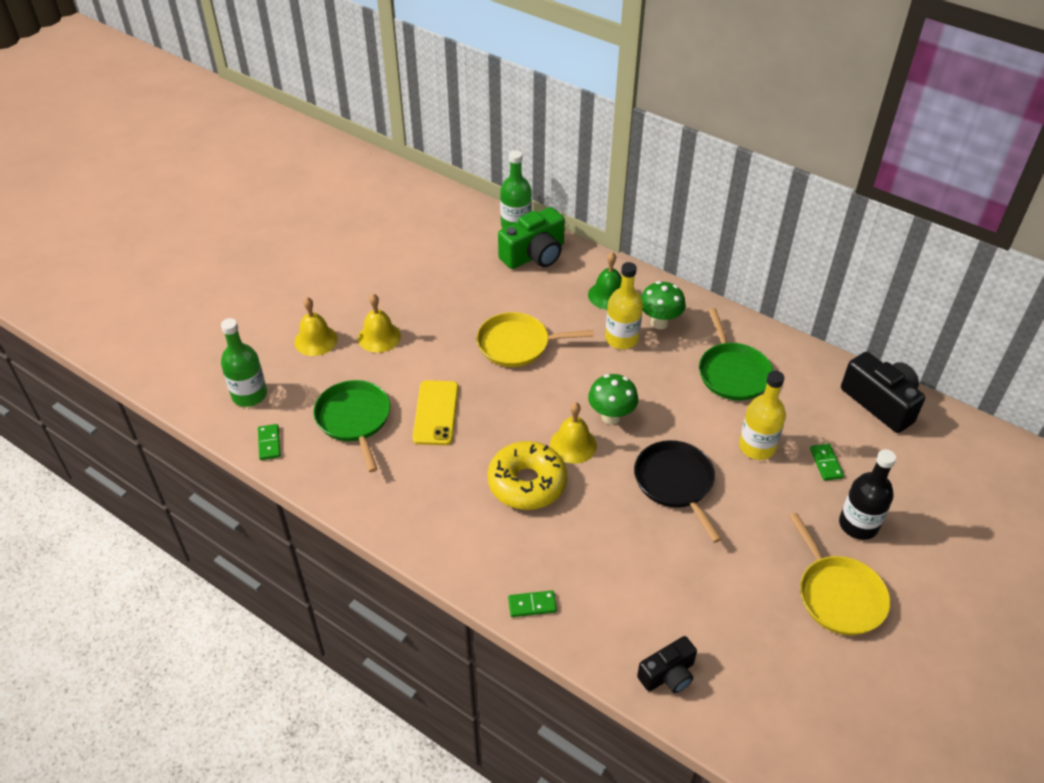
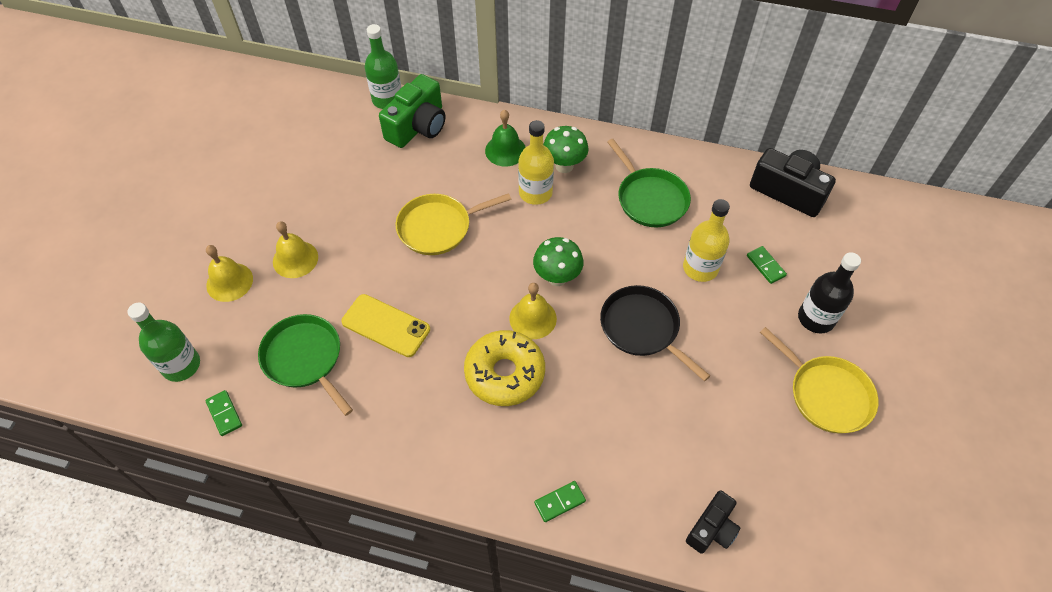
camera: 20 degrees left, 10 degrees up
yellow phone [413,380,459,445] -> yellow phone turned 45 degrees counterclockwise [341,294,430,357]

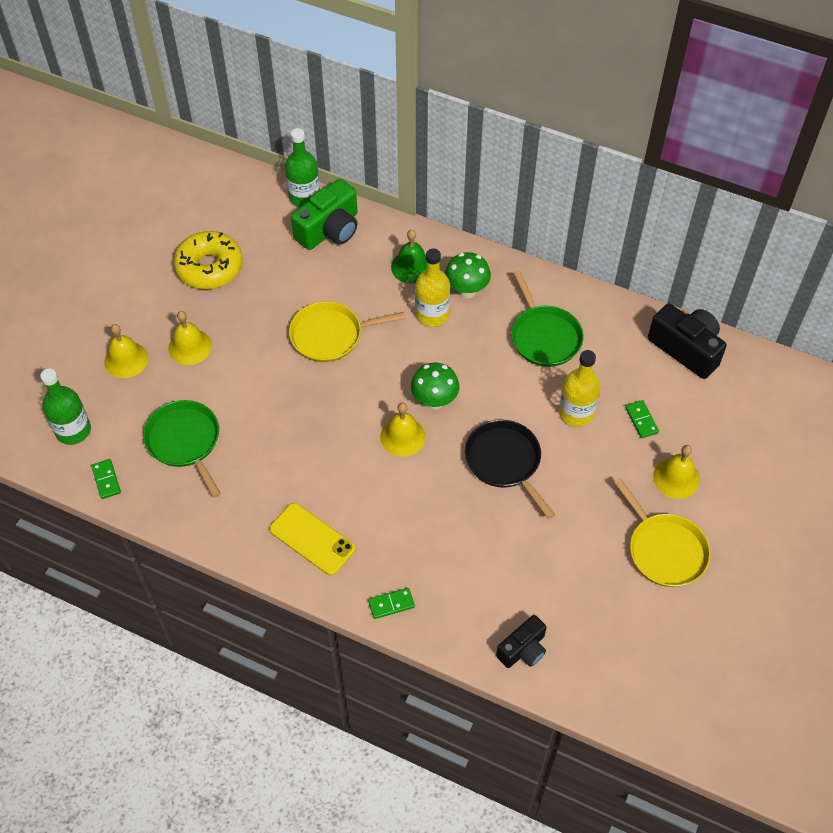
camera: 10 degrees right, 0 degrees up
yellow phone [341,294,430,357] -> yellow phone moved to [269,503,356,576]
yellow donut [464,330,545,406] -> yellow donut moved to [173,231,243,289]
black bottle [798,252,861,334] -> yellow bell [653,445,700,499]

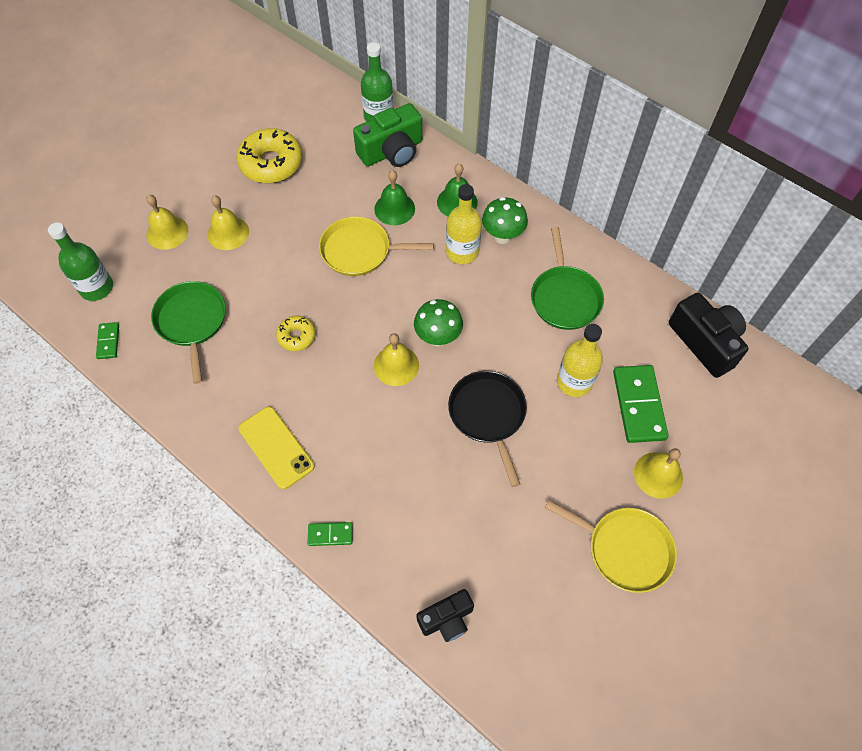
camera: 15 degrees right, 5 degrees up
yellow pan [614,478,711,587] -> yellow pan turned 45 degrees counterclockwise [544,500,677,593]
green domino [625,400,659,438] -> green domino [613,365,669,443], size x1.97
none -> yellow donut [276,316,316,351]
none -> green bell [374,170,415,225]

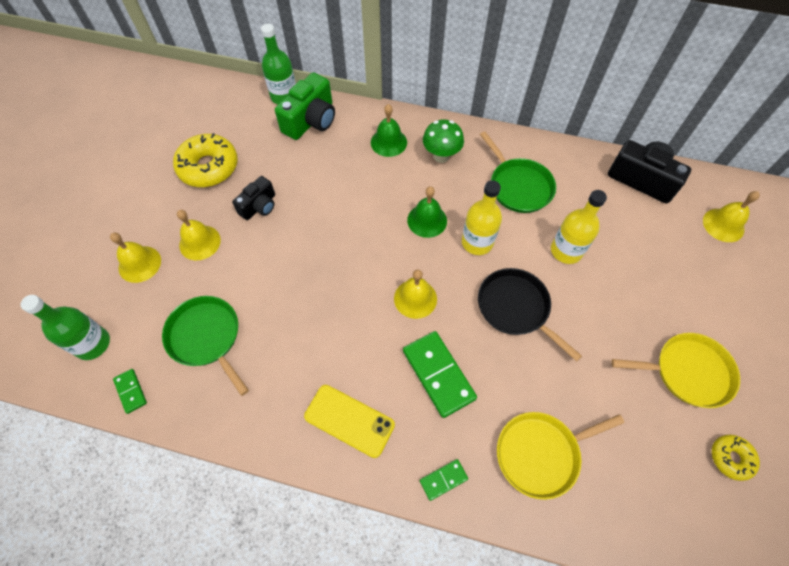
camera: 25 degrees left, 0 degrees up
yellow donut [276,316,316,351] -> yellow donut moved to [712,435,760,481]
yellow pan [319,216,434,276] -> yellow pan moved to [497,412,625,500]
green bell [374,170,415,225] -> green bell moved to [407,186,447,238]
green mushroom [414,299,463,346] -> none
black camera [416,589,474,642] -> black camera moved to [232,176,275,220]
yellow bottle [446,184,482,264] -> yellow bottle moved to [462,180,502,255]
green domino [613,365,669,443] -> green domino moved to [403,331,477,418]
yellow bell [634,448,683,499] -> yellow bell moved to [703,191,760,242]

